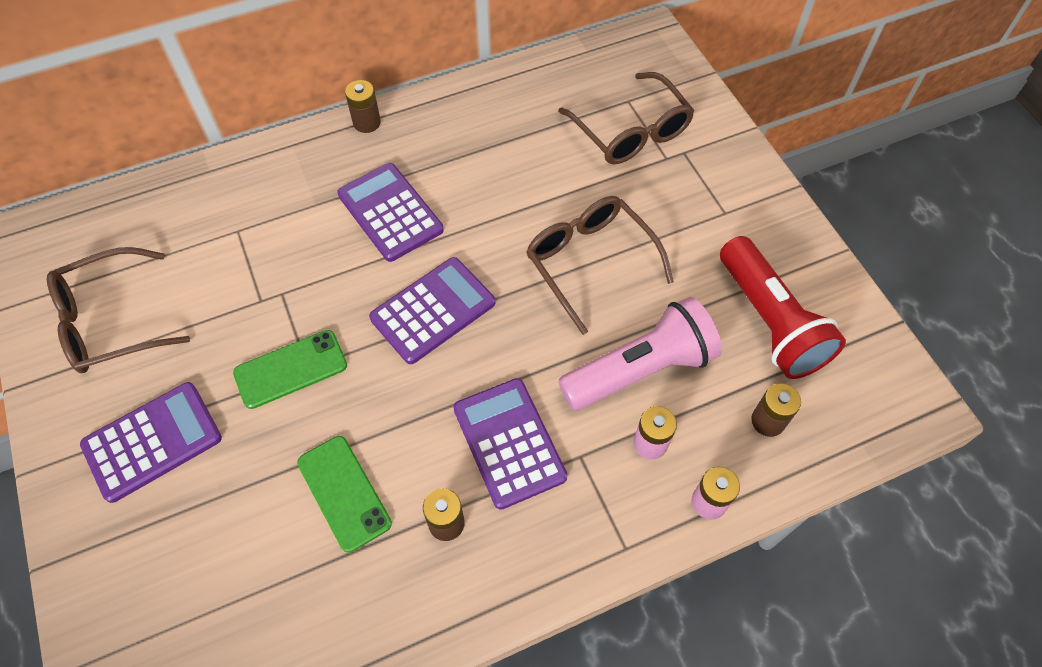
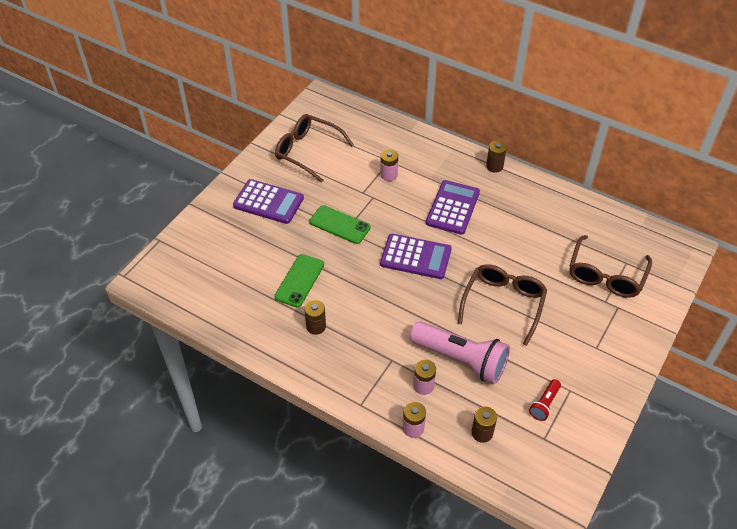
camera: 55 degrees right, 10 degrees down
purple calculator [453,378,567,510] -> none
red flashlight [720,236,846,379] -> red flashlight [529,379,561,421], size x0.46
none -> pink battery [380,149,398,181]

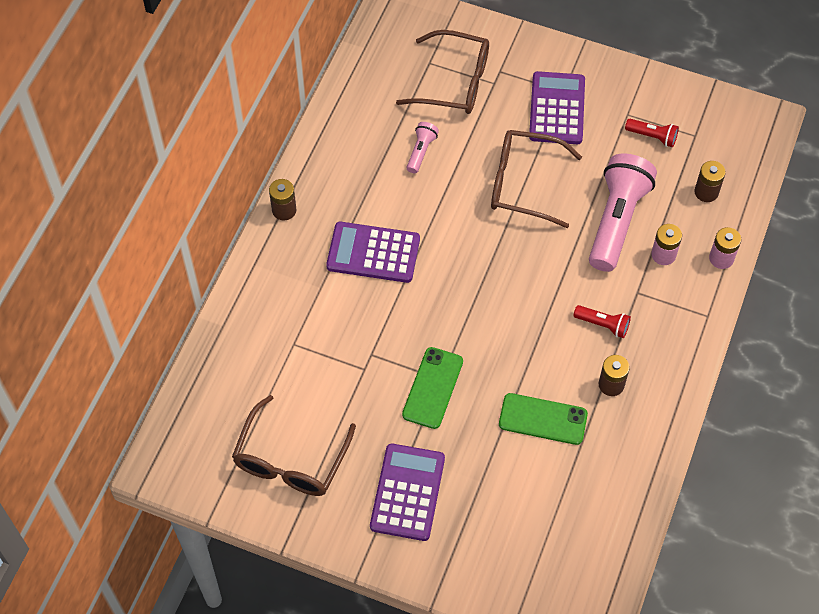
camera: 100 degrees left, 10 degrees up
pink battery [380,149,398,181] -> none
purple calculator [380,234,452,279] -> purple calculator moved to [529,71,585,144]
none -> pink flashlight [407,122,439,173]
none -> red flashlight [573,305,631,338]

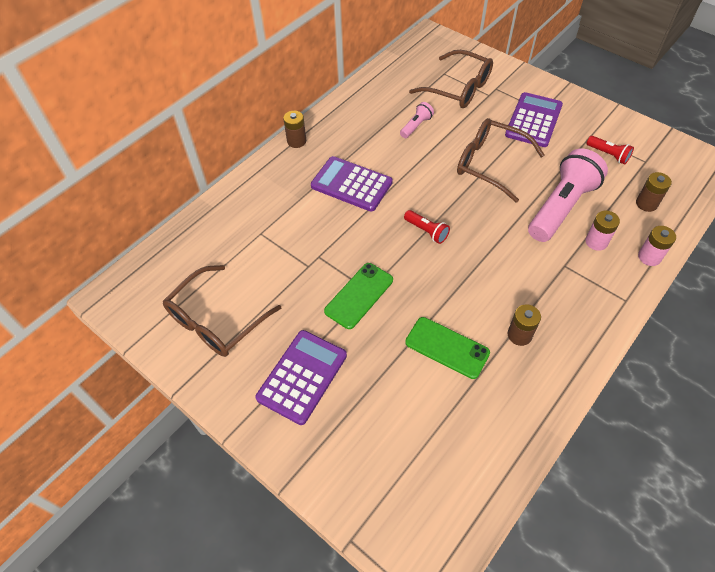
camera: 20 degrees right, 5 degrees down
red flashlight [573,305,631,338] -> red flashlight moved to [404,210,450,244]

